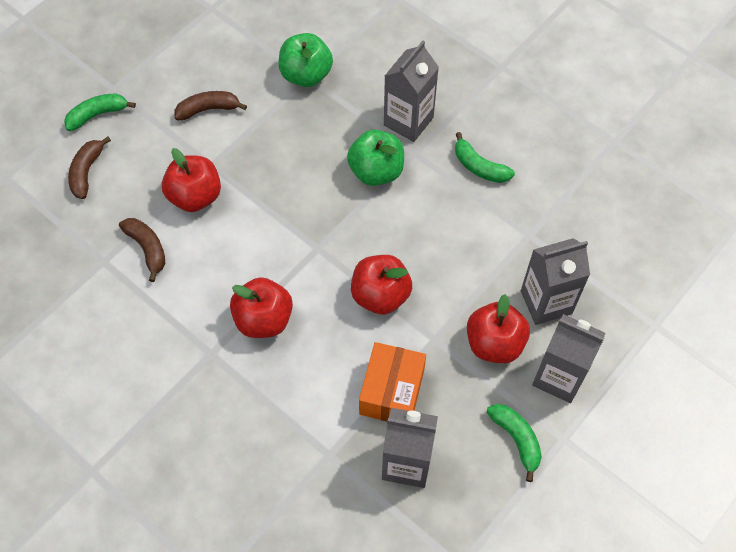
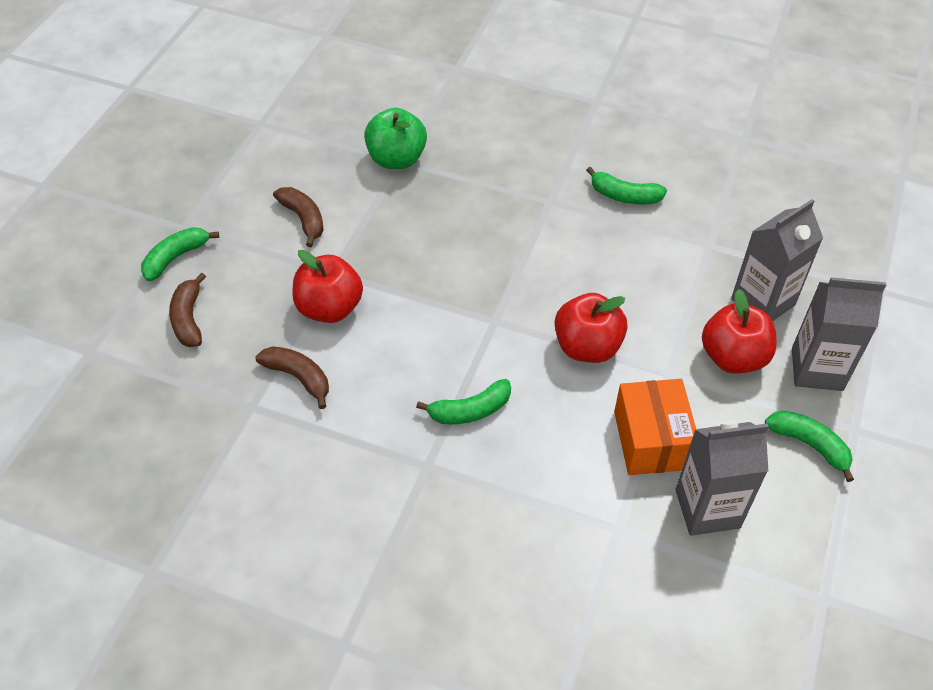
camera: 20 degrees left, 10 degrees down
brown banana [174,91,247,120] -> brown banana turned 90 degrees clockwise [273,187,324,247]
red apple [230,277,293,338] -> green banana [416,379,511,424]
green apple [347,130,404,186] -> none
grey carton [384,40,439,142] -> none

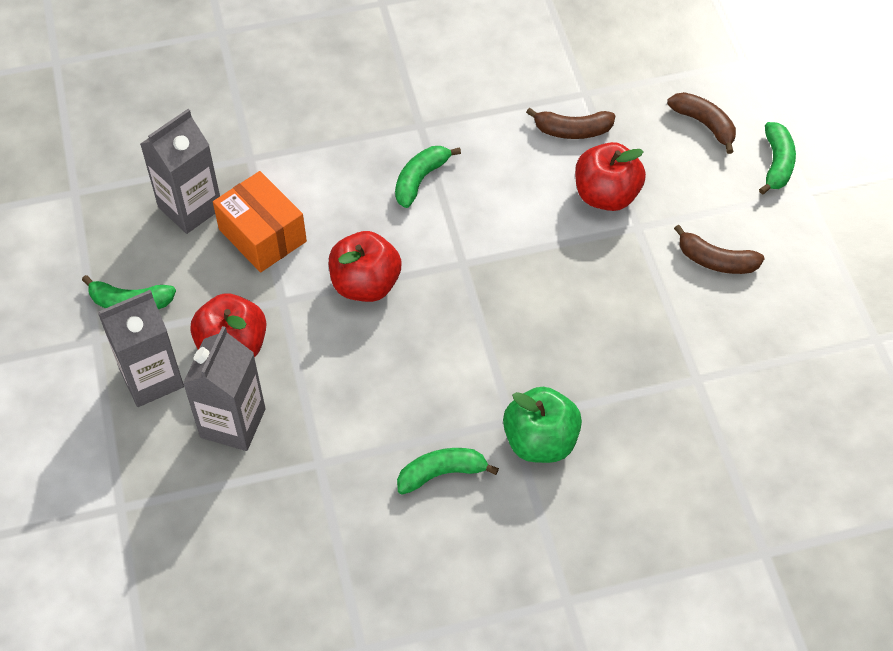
camera: 145 degrees right, 5 degrees up
green apple [364,108,427,169] -> green apple moved to [503,387,582,463]

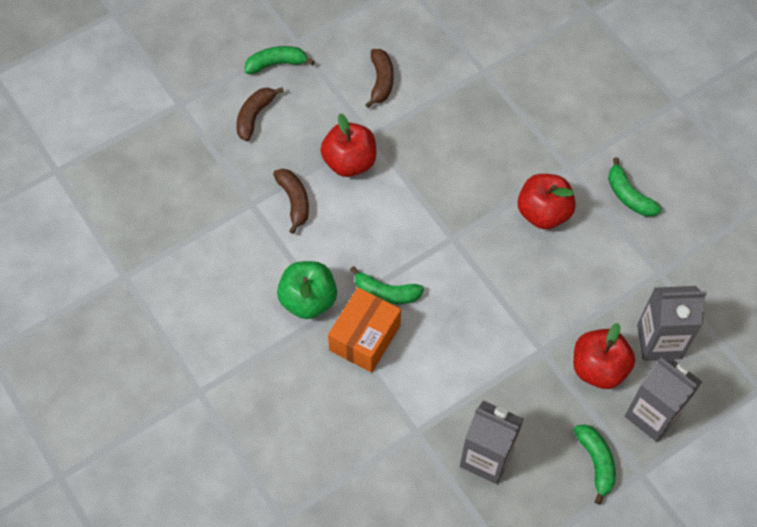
camera: 110 degrees left, 5 degrees up
orange box [213,171,307,272] -> orange box moved to [328,287,401,373]
red apple [329,231,402,302] -> red apple moved to [518,174,576,229]
green apple [503,387,582,463] -> green apple moved to [277,261,337,319]

